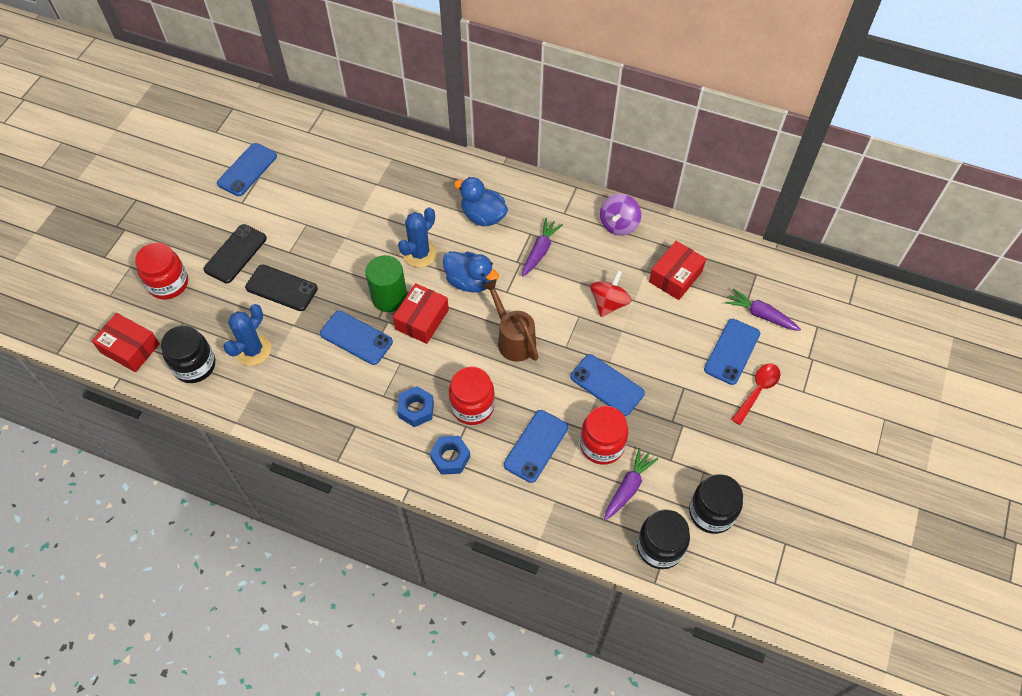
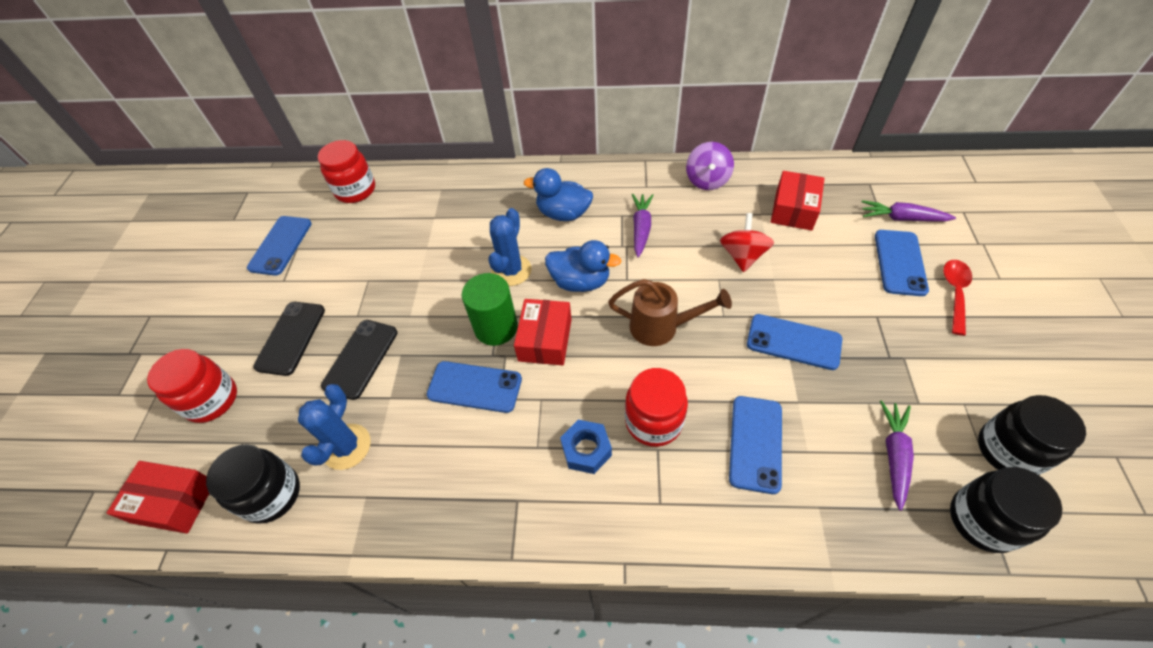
camera: 15 degrees left, 5 degrees down
black phone [245,264,318,311] -> black phone turned 75 degrees counterclockwise [321,320,397,400]
blue nut [430,436,470,475] -> none
brown watering can [482,279,539,362] -> brown watering can turned 150 degrees clockwise [608,279,732,346]
red jar [580,406,629,465] -> red jar moved to [318,140,375,203]

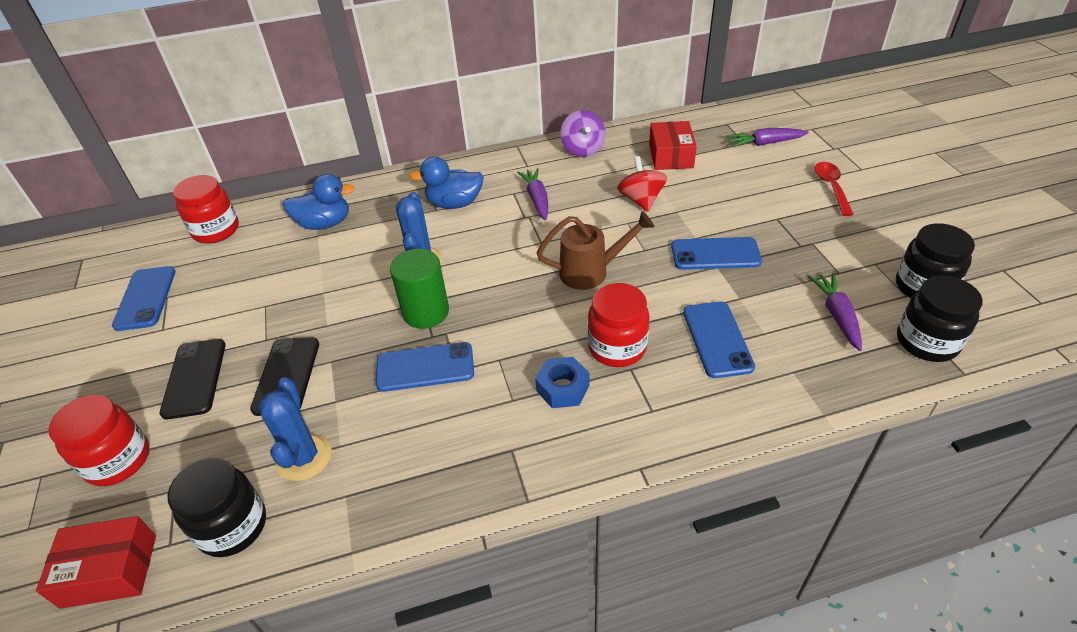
camera: 20 degrees left, 10 degrees down
red box [514,299,572,365] -> none
blue duck [545,240,622,292] -> blue duck moved to [283,174,355,230]
blue phone [875,230,929,296] -> none

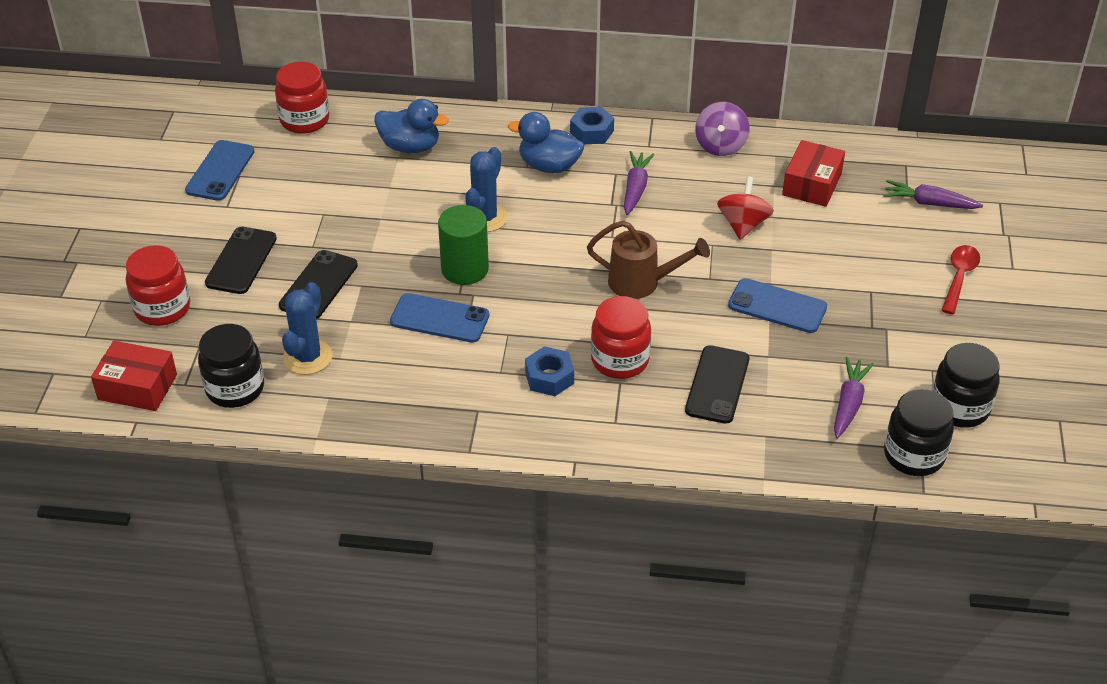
camera: 20 degrees right, 0 degrees up
blue phone [683,302,755,378] -> black phone [685,345,749,424]
none -> blue nut [570,107,614,144]

